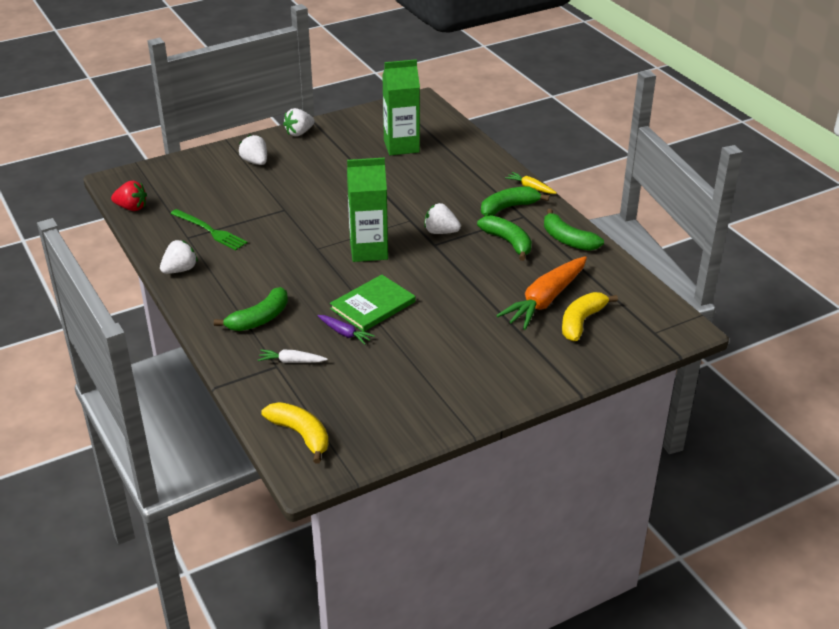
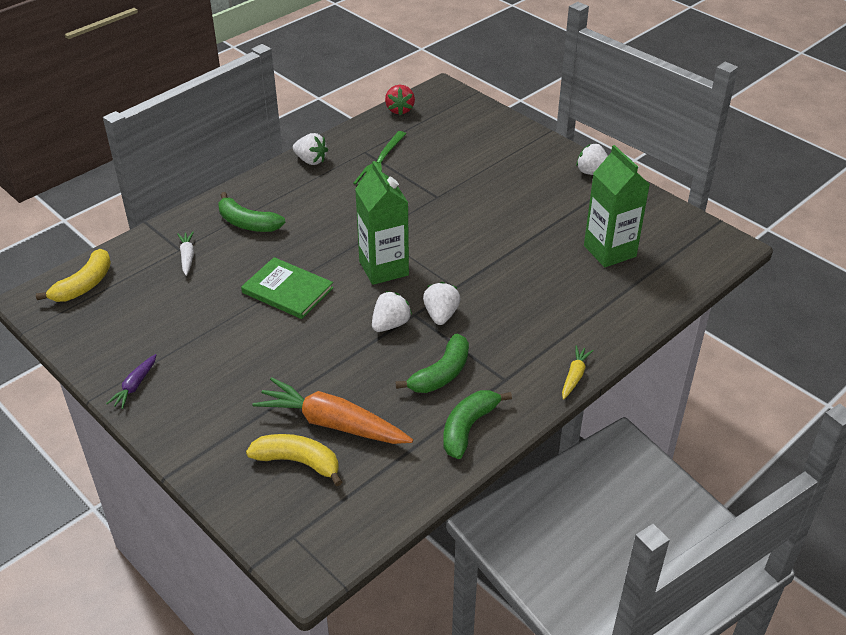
camera: 75 degrees right, 5 degrees up
white strawberry [239,135,267,165] -> white strawberry moved to [372,291,412,332]
purple carrot [318,315,375,345] -> purple carrot moved to [106,354,156,409]
green banana [481,187,549,216] -> none

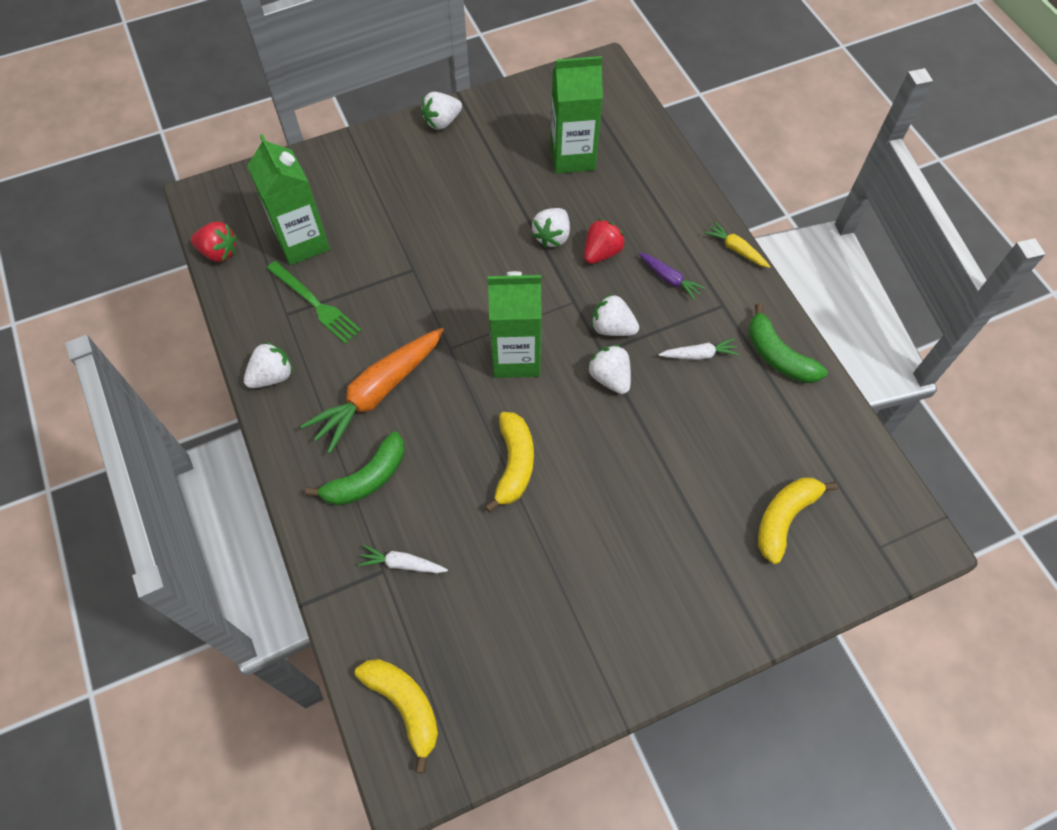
camera: 70 degrees left, 20 degrees up
purple carrot [106,354,156,409] -> purple carrot moved to [639,253,705,300]
green book [241,257,334,319] -> yellow banana [485,412,534,512]
orange carrot [252,377,413,444] -> orange carrot moved to [301,328,444,454]
green banana [395,334,469,393] -> white carrot [659,338,739,360]
none -> green carton [247,134,330,265]
none -> white strawberry [532,208,570,248]
none -> red strawberry [584,219,625,264]

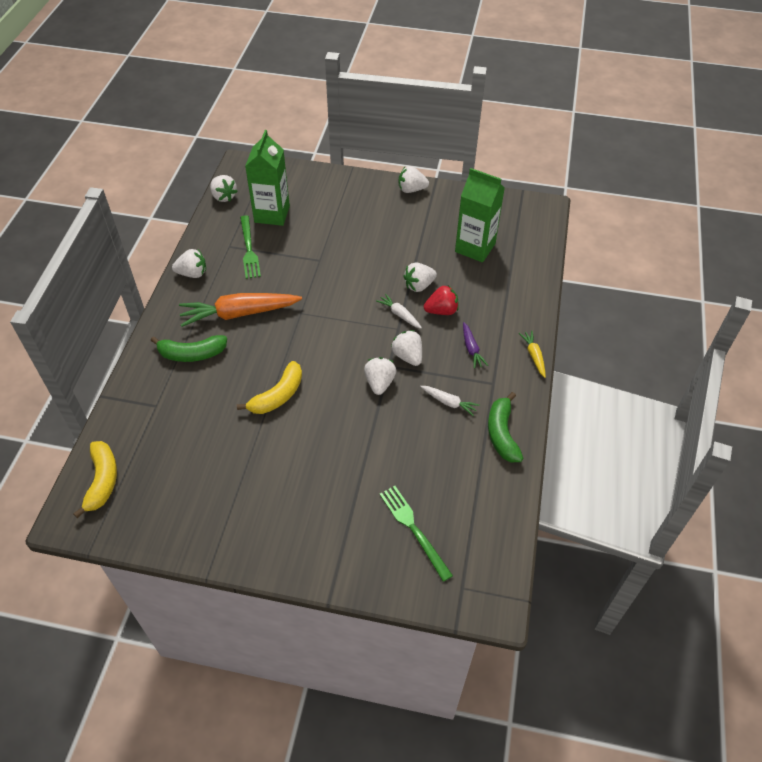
camera: 35 degrees right, 10 degrees down
red strawberry [191,222,237,262] -> white strawberry [210,175,238,202]
white carrot [358,545,448,573] -> white carrot moved to [376,294,422,329]
green carton [488,271,542,378] -> none
yellow banana [758,477,838,564] -> green fork [379,486,453,582]

